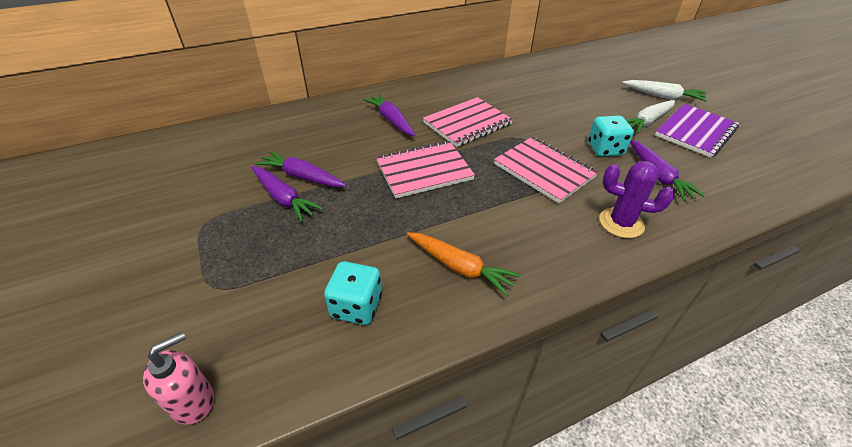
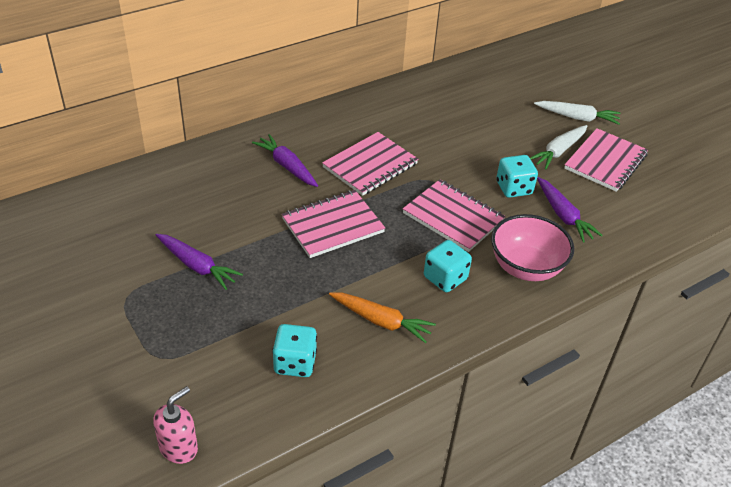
camera: 10 degrees left, 0 degrees up
purple carrot [255,151,346,187] -> none
purple cactus [599,161,674,238] -> pink bowl [491,214,574,281]
purple notebook [655,104,739,158] -> pink notebook [564,128,648,192]
none -> turquoise dice [424,240,472,292]

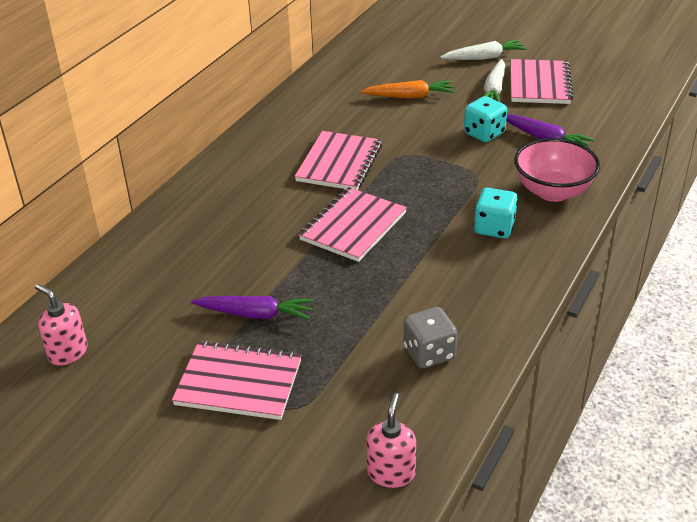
camera: 25 degrees left, 5 degrees down
purple carrot [252,134,318,187] -> none
turquoise dice [272,324,317,377] -> grey dice [404,307,457,369]
orange carrot [329,292,436,343] -> orange carrot moved to [361,80,455,98]
pink notebook [403,179,506,252] -> pink notebook moved to [172,340,302,420]
none -> pink soap dispenser [35,284,87,366]

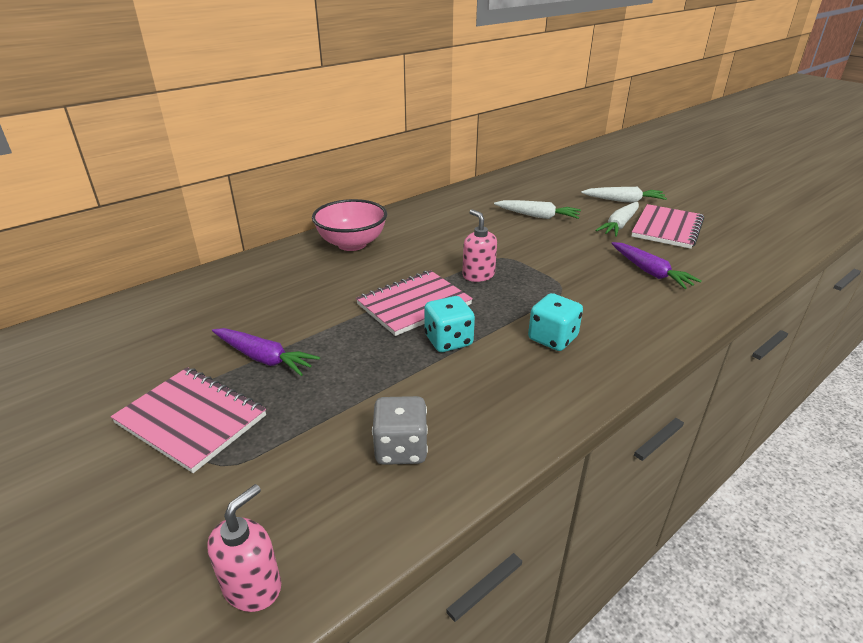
camera: 20 degrees right, 5 degrees down
pink soap dispenser [35,284,87,366] -> pink soap dispenser moved to [462,209,497,282]
pink notebook [295,131,382,190] -> none
orange carrot [361,80,455,98] -> white carrot [494,200,581,219]
turquoise dice [464,96,507,142] -> turquoise dice moved to [424,296,475,352]
pink bowl [514,138,600,202] -> pink bowl moved to [312,199,387,251]

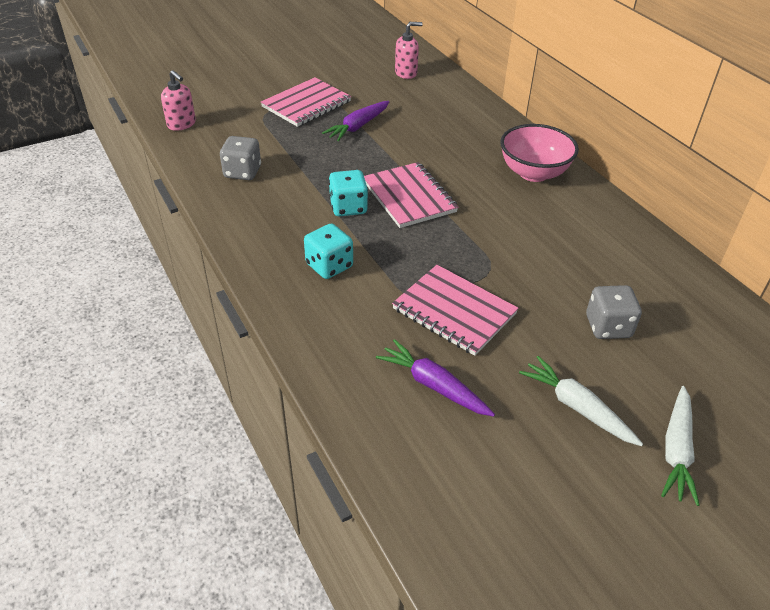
camera: 100 degrees right, 10 degrees up
pink soap dispenser [462,209,497,282] -> pink soap dispenser moved to [395,22,423,79]
white carrot [494,200,581,219] -> grey dice [586,285,642,339]
purple carrot [611,242,702,289] -> purple carrot turned 60 degrees clockwise [376,339,495,417]
pink notebook [631,204,704,249] -> pink notebook moved to [392,265,519,356]

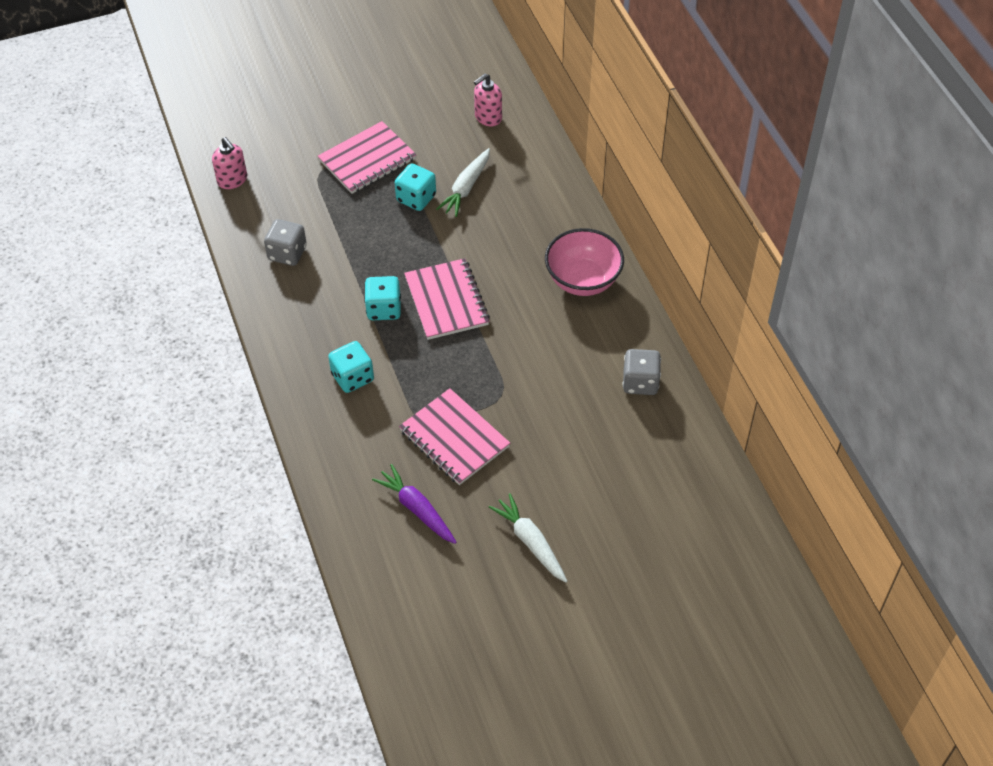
camera: 10 degrees right, 10 degrees up
purple carrot [322,101,389,141] -> turquoise dice [395,163,436,211]
pink soap dispenser [395,22,423,79] -> pink soap dispenser turned 150 degrees clockwise [474,73,502,126]
grey dice [586,285,642,339] -> grey dice moved to [623,349,661,395]
white carrot [661,386,700,506] -> white carrot moved to [436,148,490,217]

